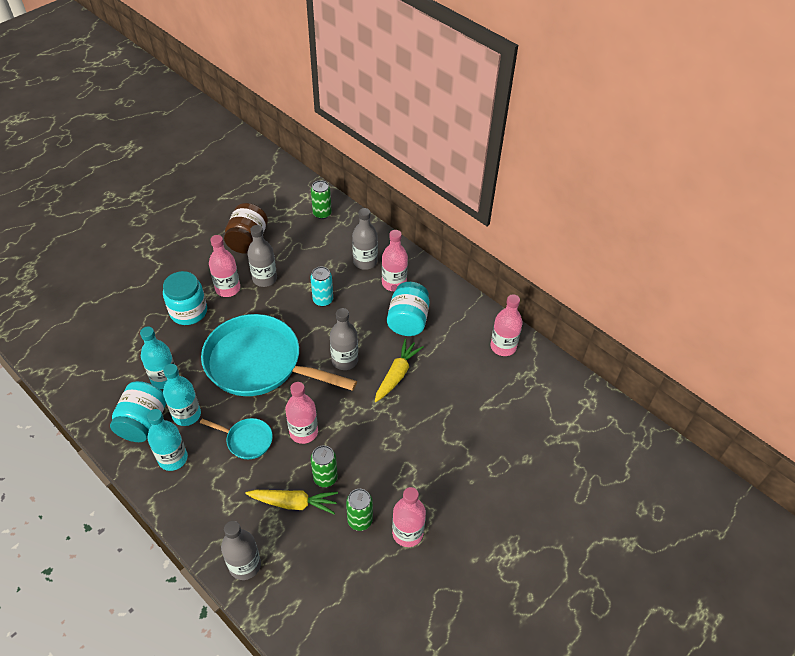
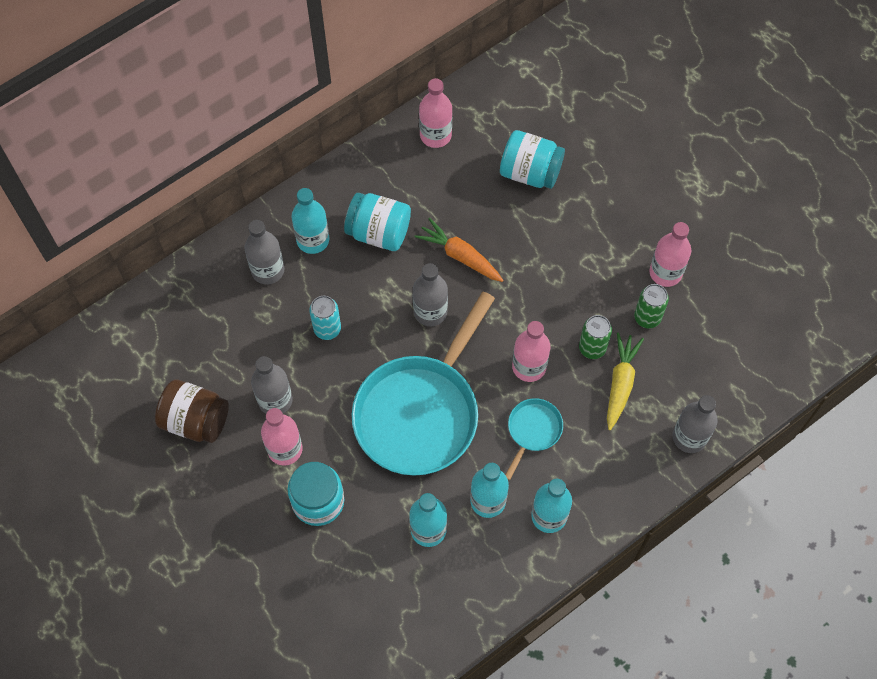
camera: 80 degrees left, 15 degrees up
turquoise jar [110,381,166,442] -> turquoise jar moved to [500,130,565,189]
green can [311,180,332,219] -> none
yellow carrot [375,339,424,402] -> orange carrot [415,218,503,282]
pink bottle [382,230,408,291] -> turquoise bottle [292,188,329,254]

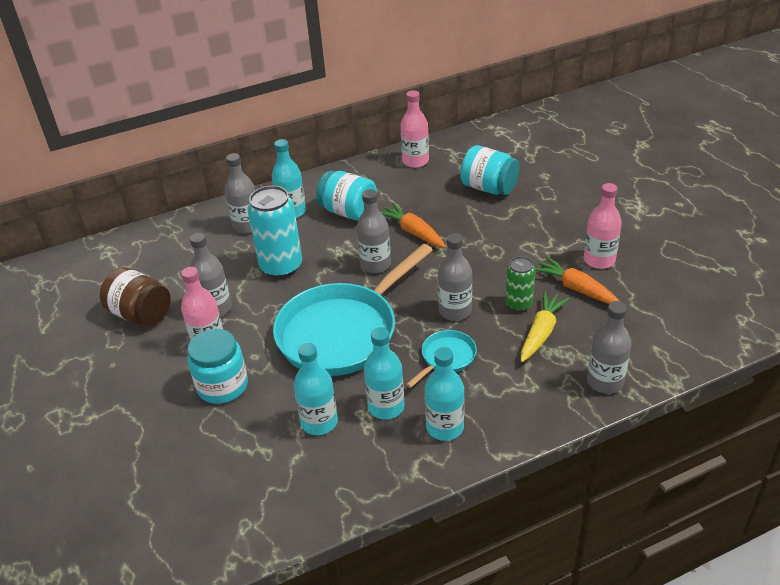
camera: 15 degrees right, 25 degrees down
turquoise can [309,296,341,340] -> turquoise can [248,186,302,278], size x1.73
pink bottle [512,321,550,382] -> grey bottle [438,233,472,321]
green can [634,284,669,328] -> orange carrot [535,256,619,304]

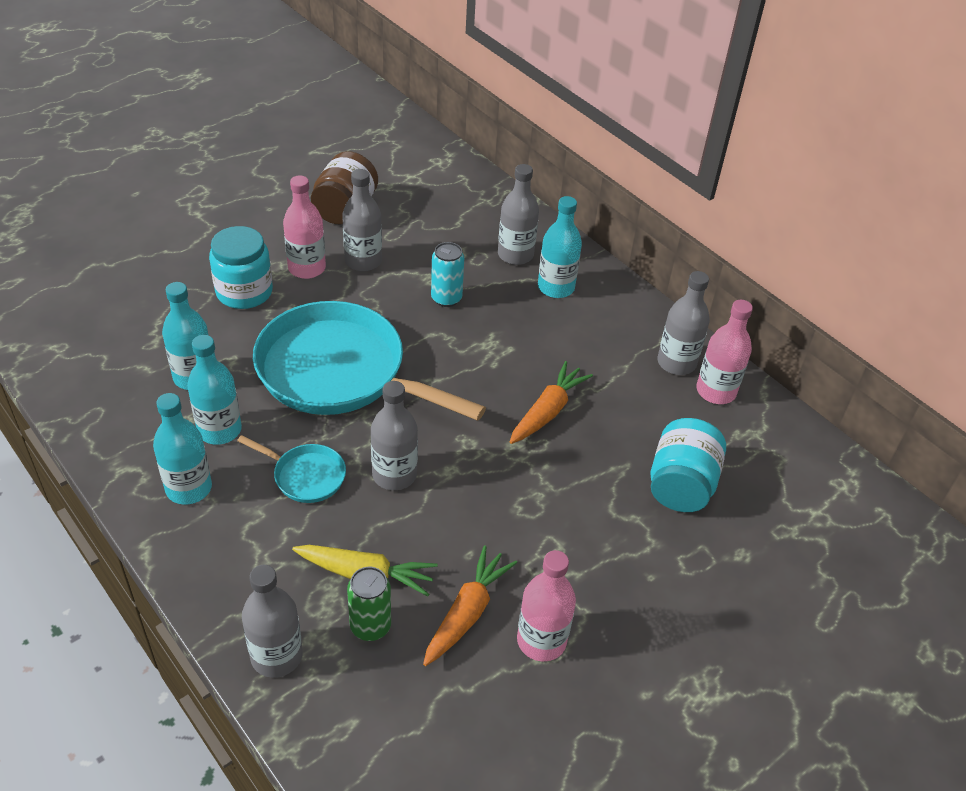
camera: 70 degrees right, 5 degrees up
turquoise can [248,186,302,278] -> turquoise can [431,242,464,307], size x0.58
turquoise jar [316,171,377,221] -> none
grey bottle [356,189,391,273] -> grey bottle moved to [657,271,710,375]
green can [506,256,535,312] -> green can moved to [347,567,391,641]

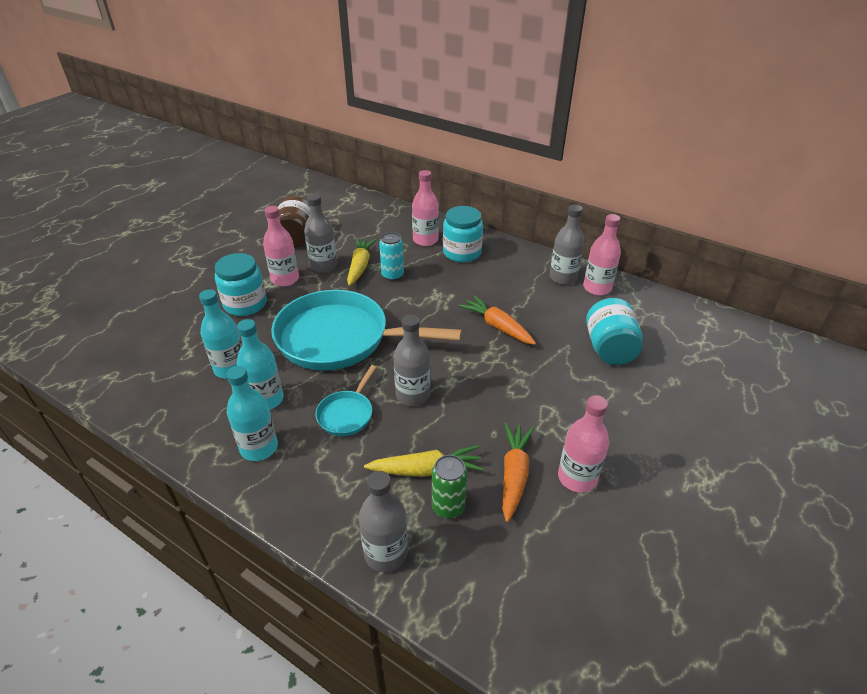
camera: 15 degrees left, 5 degrees down
turquoise pan [237,435,346,503] -> turquoise pan turned 105 degrees clockwise [315,365,377,436]
grey bottle [498,164,539,265] -> pink bottle [412,170,439,246]
orange carrot [509,361,593,444] -> orange carrot turned 60 degrees counterclockwise [459,295,536,345]
turquoise bottle [538,196,582,298] -> turquoise jar [443,206,483,262]
none -> yellow carrot [347,238,376,286]

